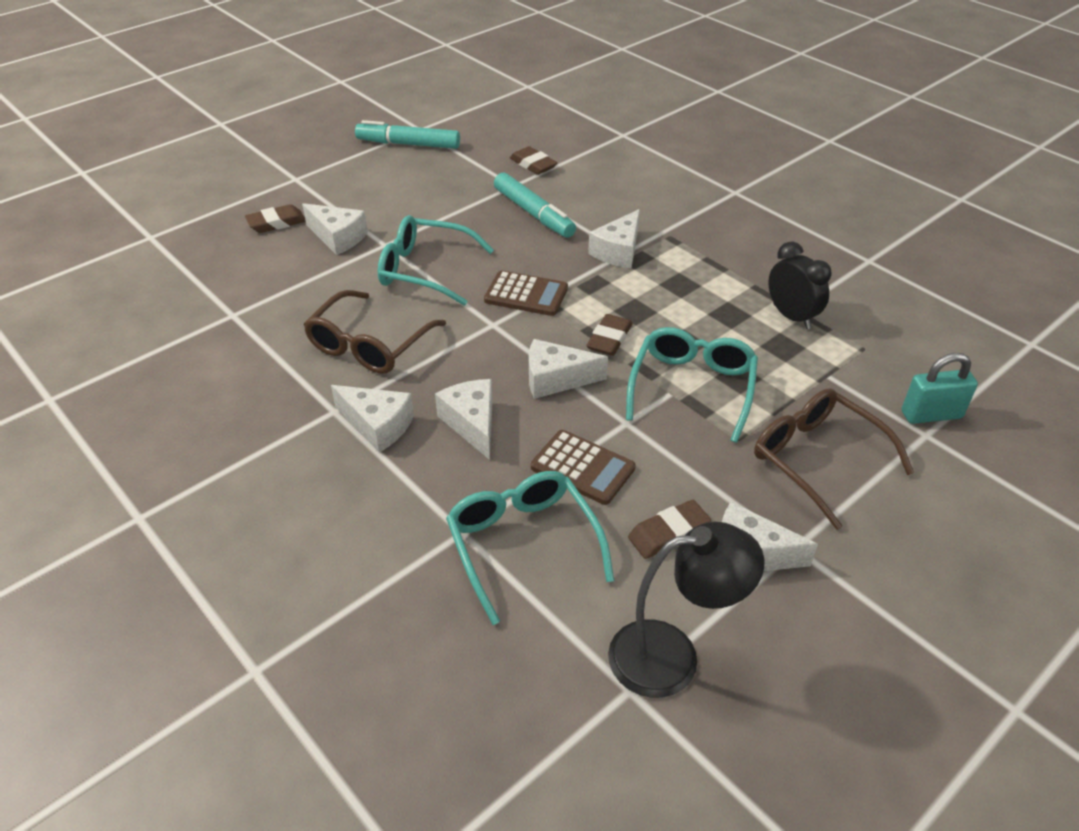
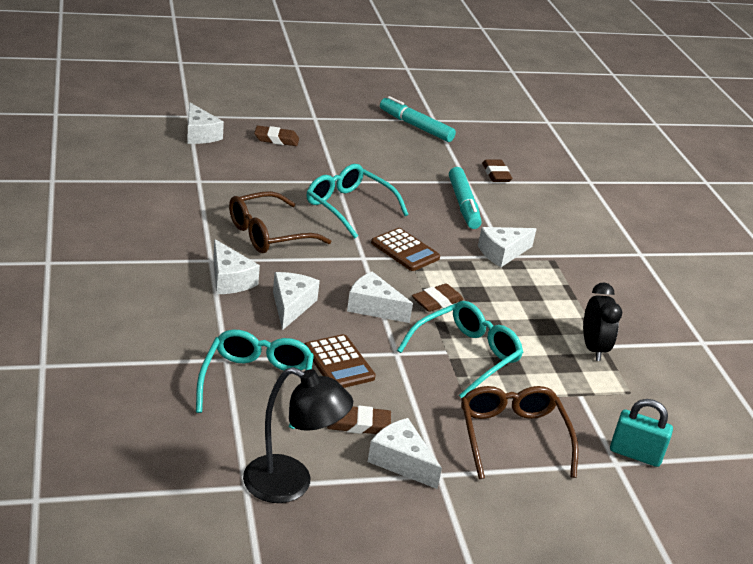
camera: 25 degrees right, 10 degrees down
white cheese [302,203,368,255] -> white cheese moved to [187,102,224,144]

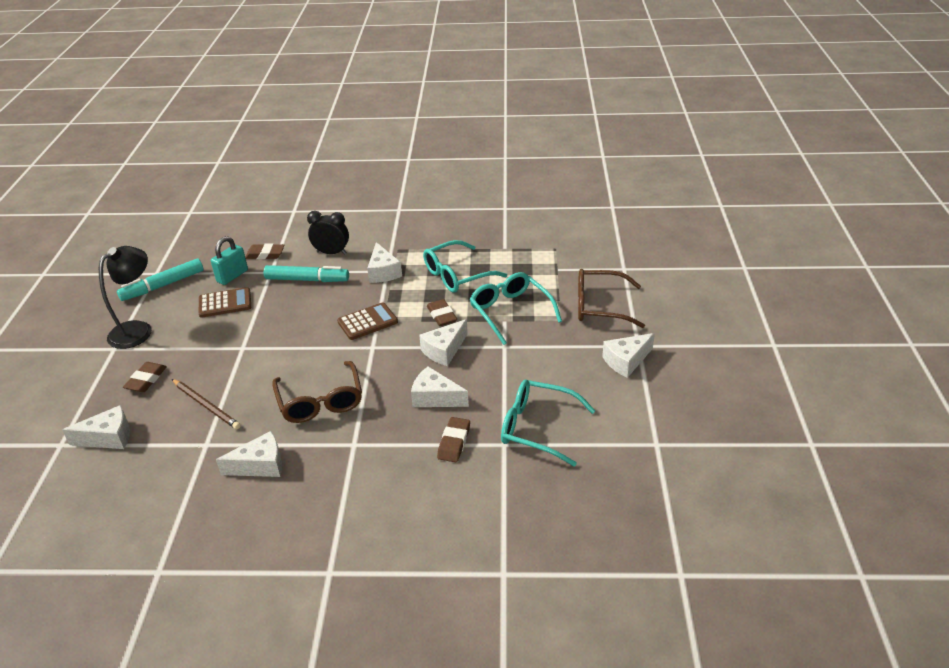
camera: 70 degrees left, 5 degrees up
white cheese [213,239,260,294] -> white cheese moved to [216,431,282,477]
black lamp [243,367,353,503] -> black lamp moved to [99,246,152,349]
brown calculator [305,334,376,388] -> brown calculator moved to [199,287,251,318]
turquoise glasses [307,164,409,239] -> turquoise glasses moved to [423,240,507,293]
brown eraser [327,406,391,434] -> brown eraser moved to [437,417,470,462]
black clock [583,283,622,361] -> black clock moved to [307,211,349,255]
turquoise padlock [610,399,673,467] -> turquoise padlock moved to [211,236,248,285]
none -> brown pencil [172,379,241,429]

